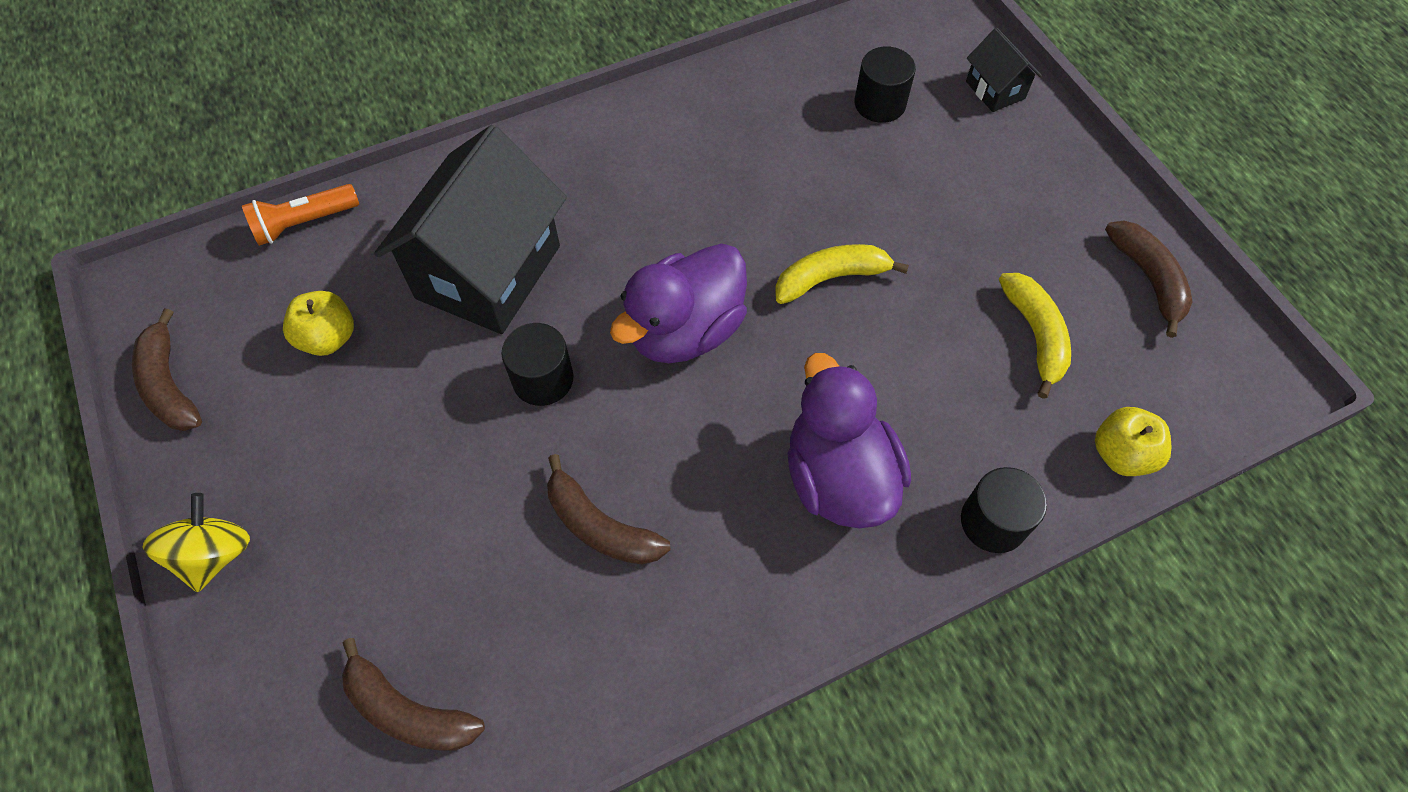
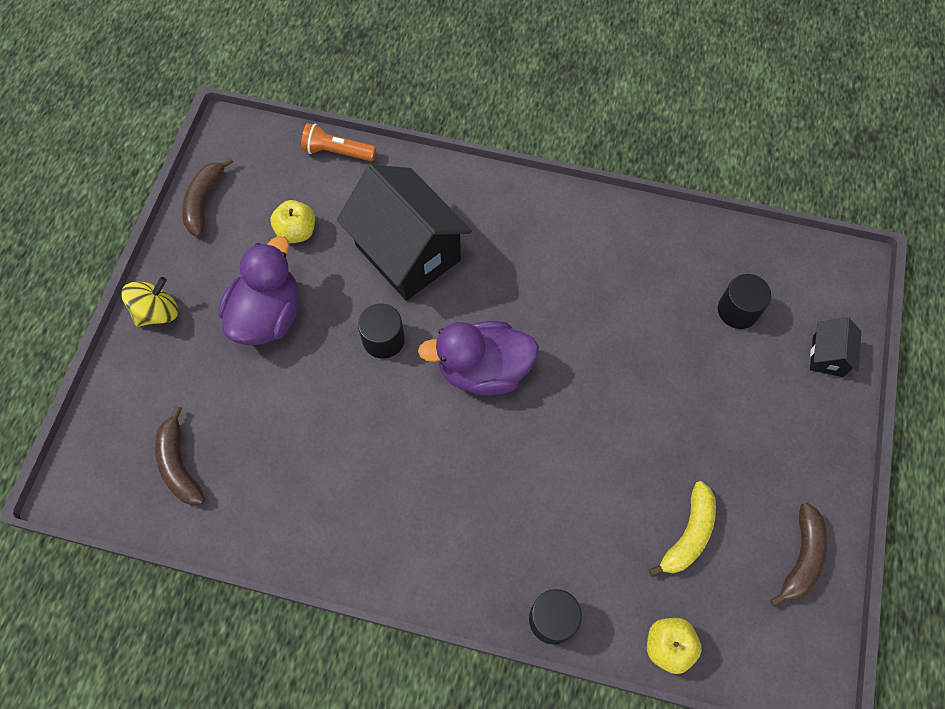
camera: 40 degrees right, 5 degrees up
black house [374,125,567,334] -> black house turned 75 degrees clockwise [337,164,472,301]
brown banana [547,454,671,565] -> none
yellow banana [775,244,909,304] -> none
purple duck [787,353,911,528] -> purple duck moved to [218,236,298,345]

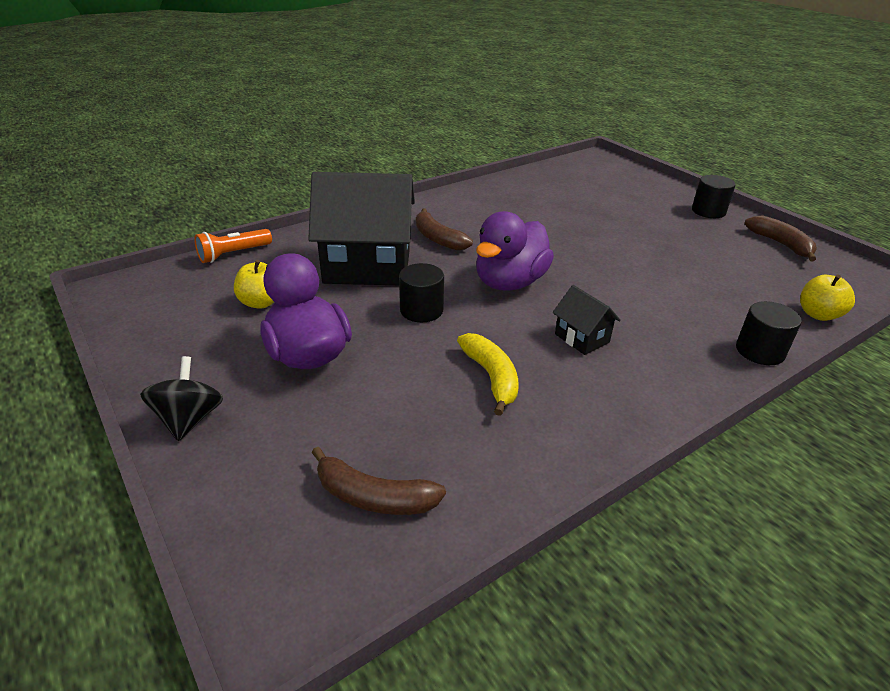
camera: 50 degrees left, 30 degrees down
yellow spinning top [121,277,178,327] -> black spinning top [140,356,223,441]
brown banana [182,157,233,237] -> brown banana moved to [416,208,473,251]
yellow banana [649,481,716,577] -> yellow banana moved to [457,333,519,416]
black cylinder [718,274,771,329] -> black cylinder moved to [692,175,735,218]
black house [810,317,861,377] -> black house moved to [553,285,621,355]

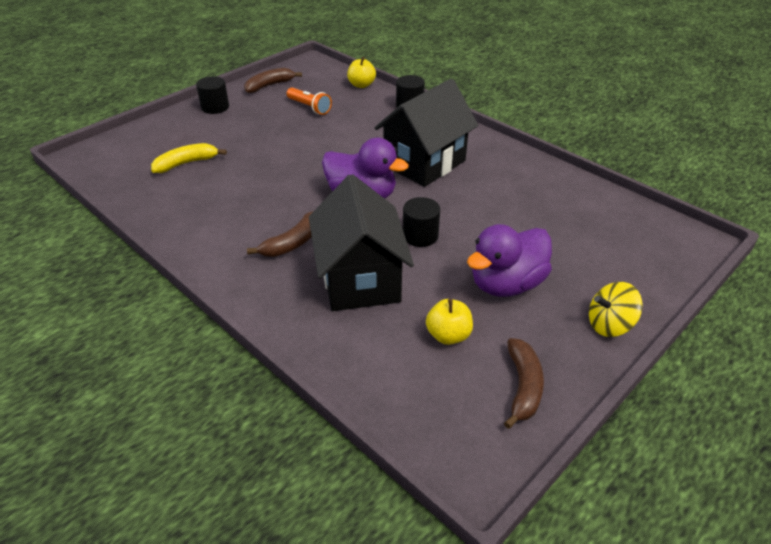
camera: 100 degrees left, 5 degrees up
black spinning top [140,356,223,441] -> yellow spinning top [589,282,642,337]
orange flashlight [194,229,272,263] -> orange flashlight moved to [287,87,332,115]
brown banana [312,447,446,515] -> brown banana moved to [504,338,544,429]
yellow banana [457,333,519,416] -> yellow banana moved to [151,143,227,173]
black house [553,285,621,355] -> black house [374,79,478,187], size x2.23

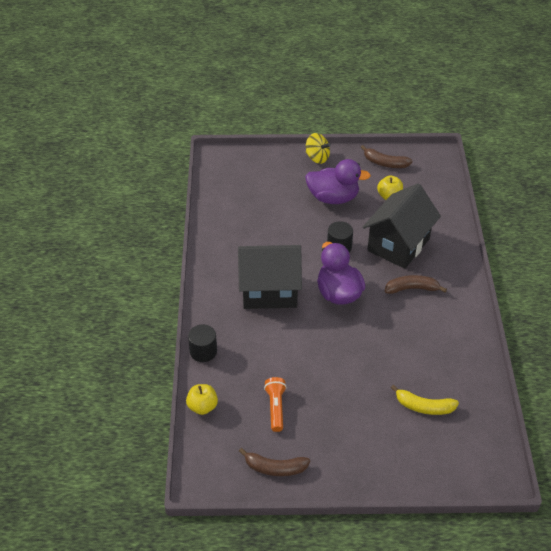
camera: 135 degrees left, 5 degrees up
black cylinder [196,76,229,114] -> none
brown banana [504,338,544,429] -> brown banana turned 120 degrees counterclockwise [361,145,413,168]

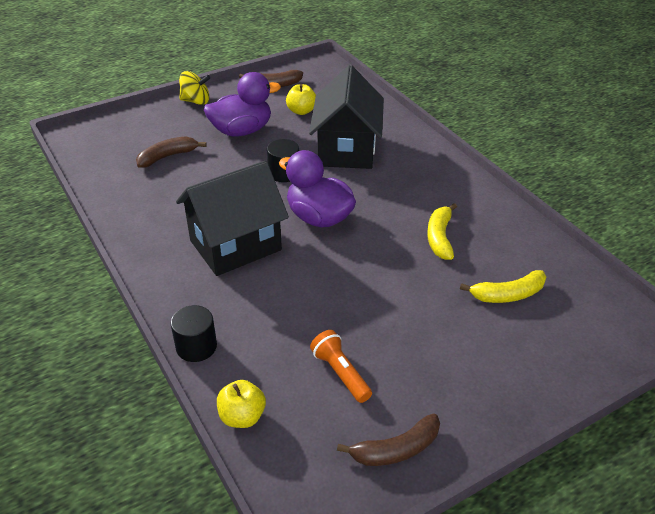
camera: 30 degrees left, 5 degrees down
brown banana [385,275,447,294] -> brown banana moved to [136,136,207,167]
none -> yellow banana [427,203,457,260]

